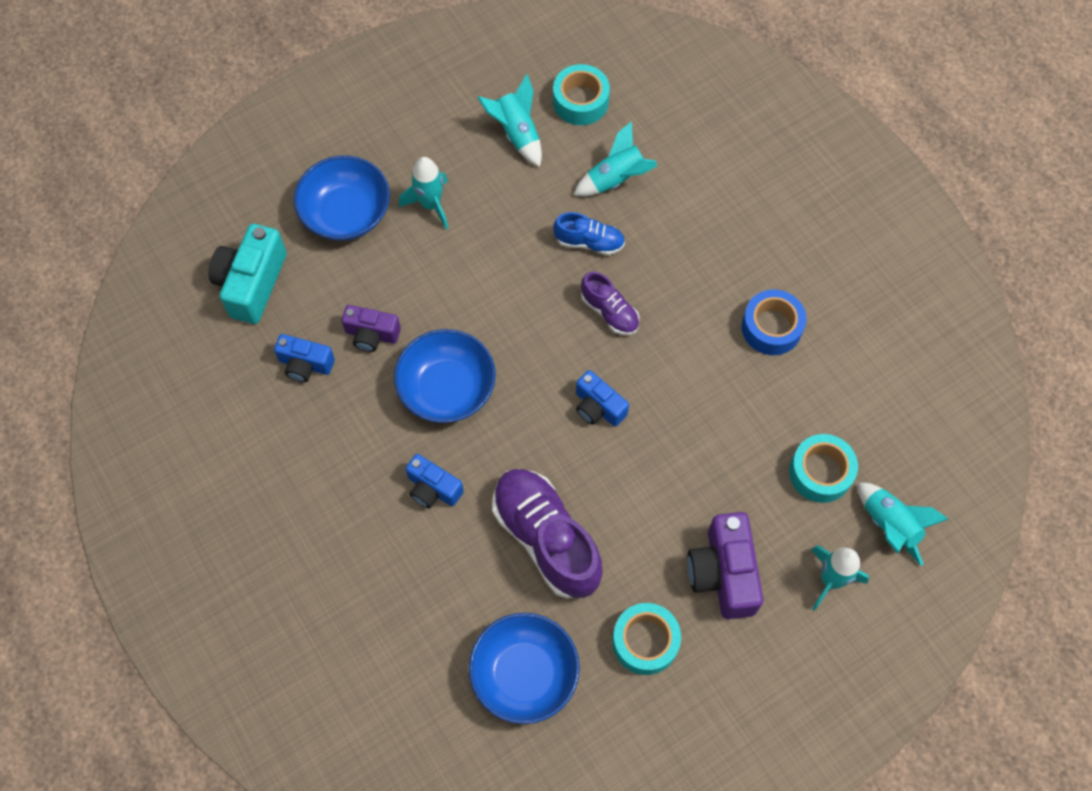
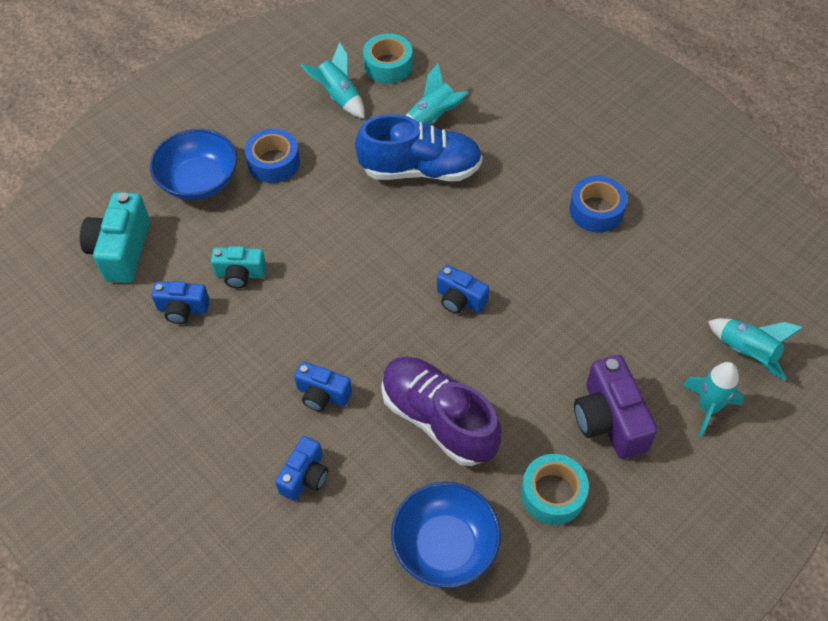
camera: 10 degrees left, 10 degrees down
purple camera [342,305,401,352] -> turquoise camera [211,246,266,288]
blue bowl [394,329,496,423] -> none
turquoise rocket [399,157,448,229] -> blue tape [245,129,300,183]
blue shoe [553,212,625,255] -> blue shoe [355,114,483,181], size x1.92
purple shoe [581,272,640,335] -> none
turquoise tape [789,434,858,503] -> none
none -> blue camera [275,436,328,501]

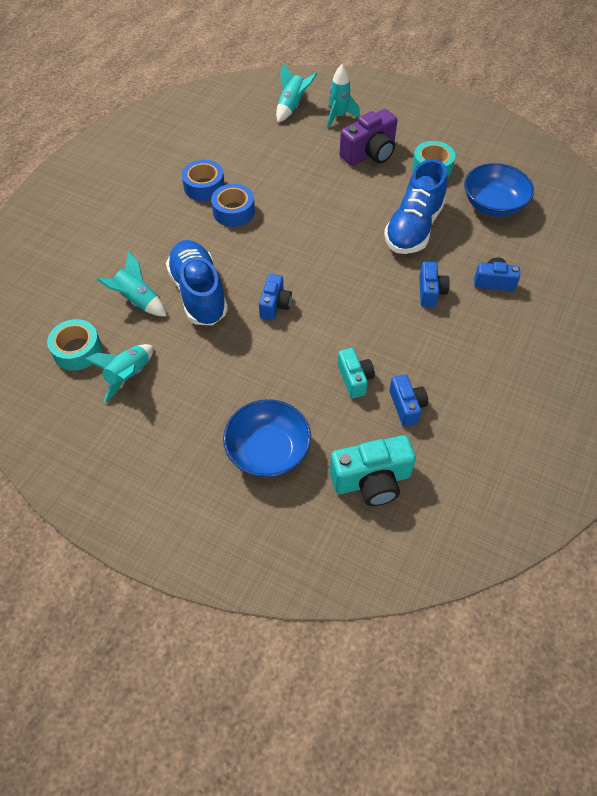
camera: 110 degrees left, 0 degrees up
blue tape [245,129,300,183] -> blue tape moved to [211,184,255,227]
purple shoe [381,357,502,466] -> blue shoe [384,159,447,254]
blue camera [437,265,489,314] -> blue camera moved to [259,274,292,320]

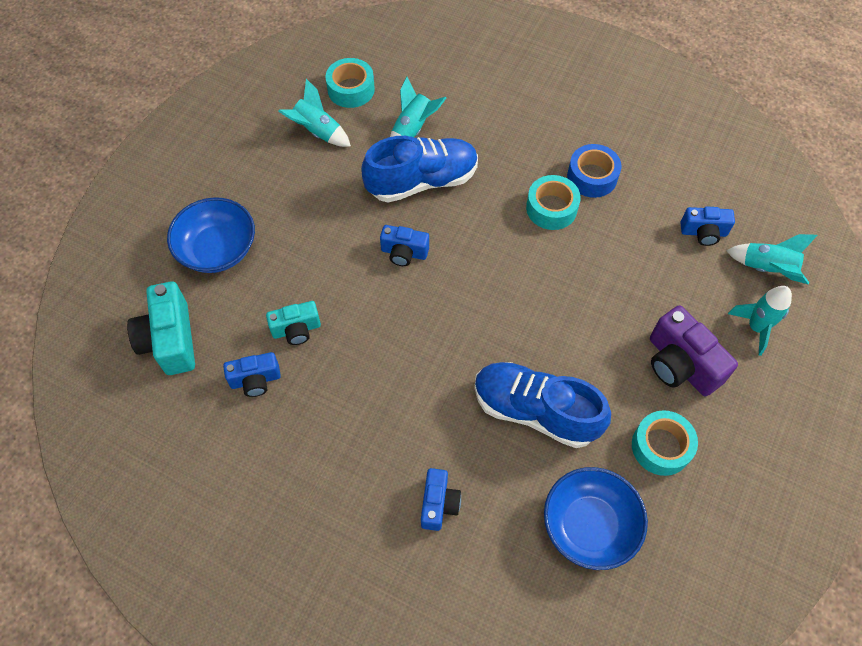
camera: 90 degrees right, 5 degrees up
blue tape [211,184,255,227] -> turquoise tape [526,175,581,230]
blue camera [419,262,450,307] -> blue camera moved to [681,206,735,246]

